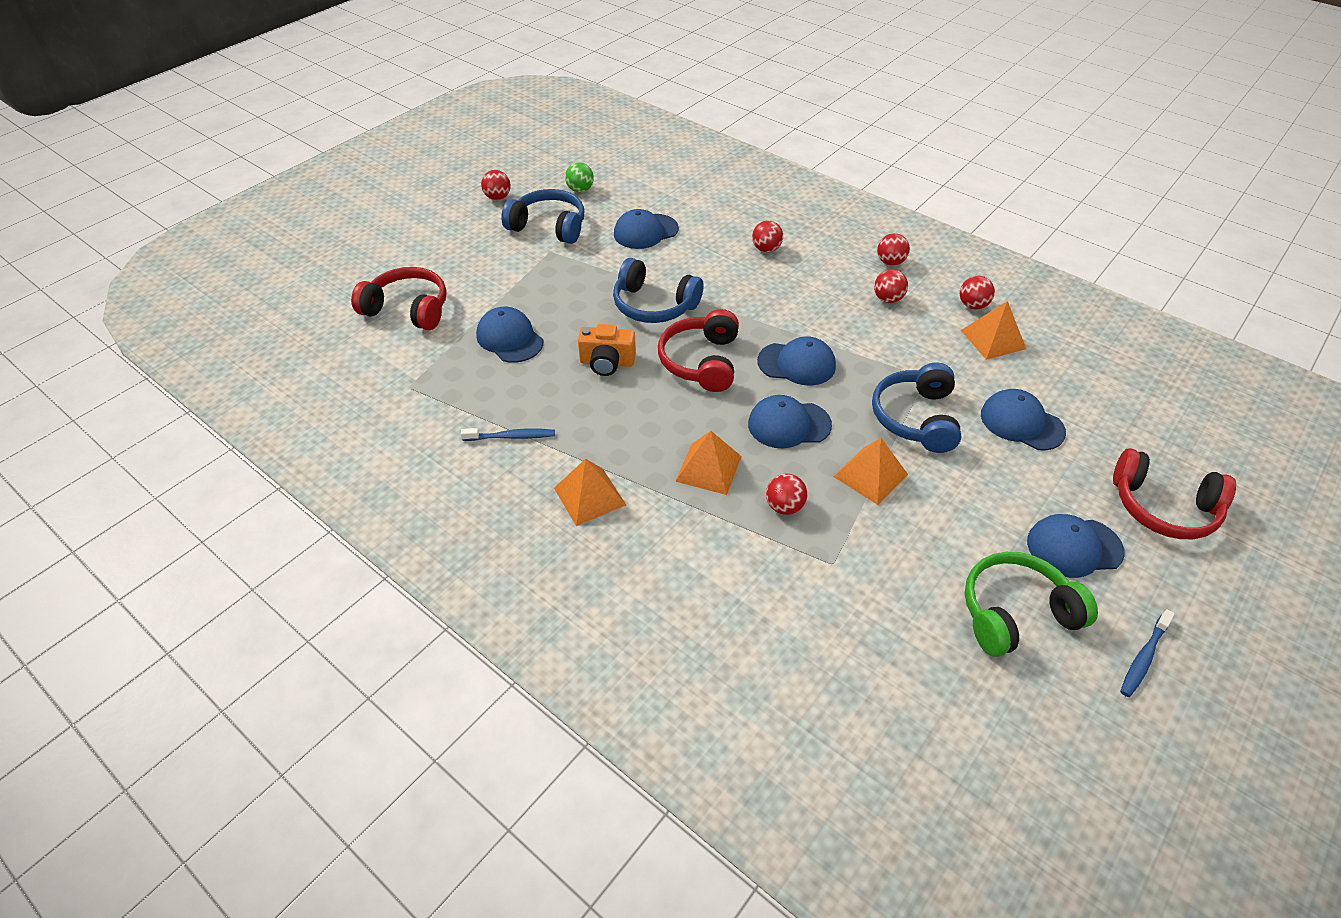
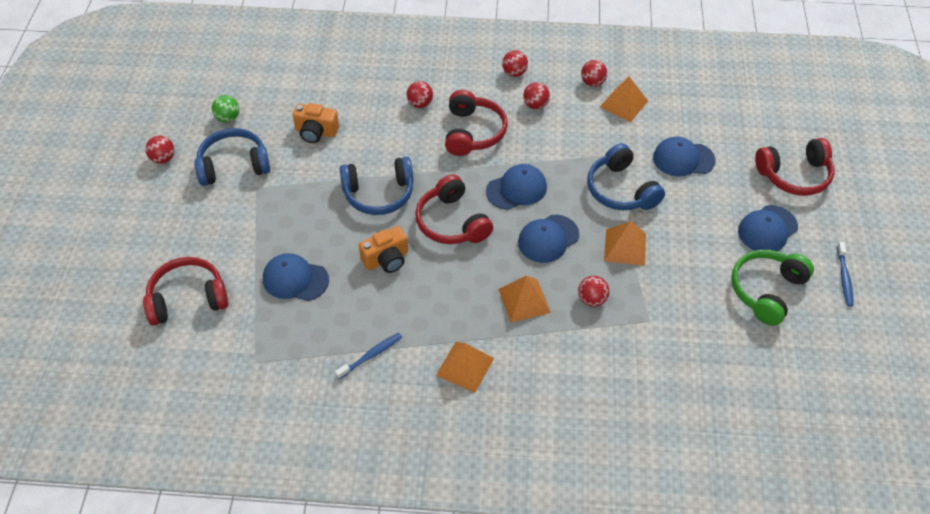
camera: 35 degrees left, 5 degrees up
blue cap [614,209,679,249] -> orange camera [293,103,339,143]
none -> red headphones [445,90,508,156]

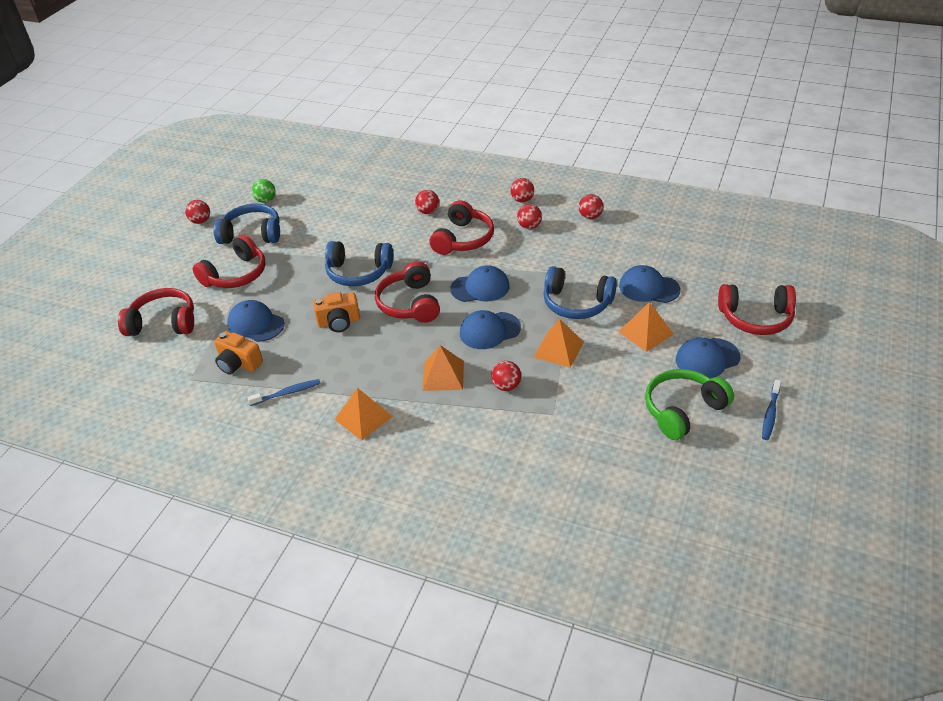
camera: 20 degrees right, 10 degrees down
orange camera [293,103,339,143] -> orange camera moved to [214,331,263,375]
blue headphones [587,143,665,210] -> blue headphones turned 60 degrees counterclockwise [543,266,617,319]
orange pyramid [600,77,648,122] -> orange pyramid moved to [618,302,674,352]
none -> red headphones [193,235,266,288]

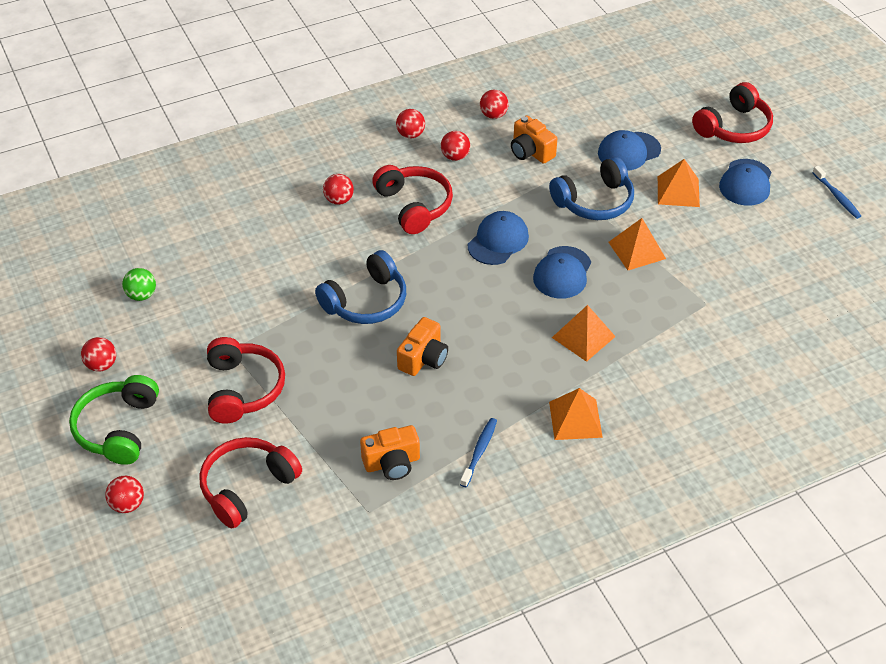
camera: 50 degrees left, 5 degrees up
blue headphones [213,204,280,244] -> none
blue cap [227,300,285,342] -> none
red headphones [375,261,440,323] -> none
red ball [491,361,521,391] -> red ball moved to [105,476,144,513]
green headphones [645,369,734,440] -> green headphones moved to [69,375,159,465]
none -> orange camera [511,116,557,164]

